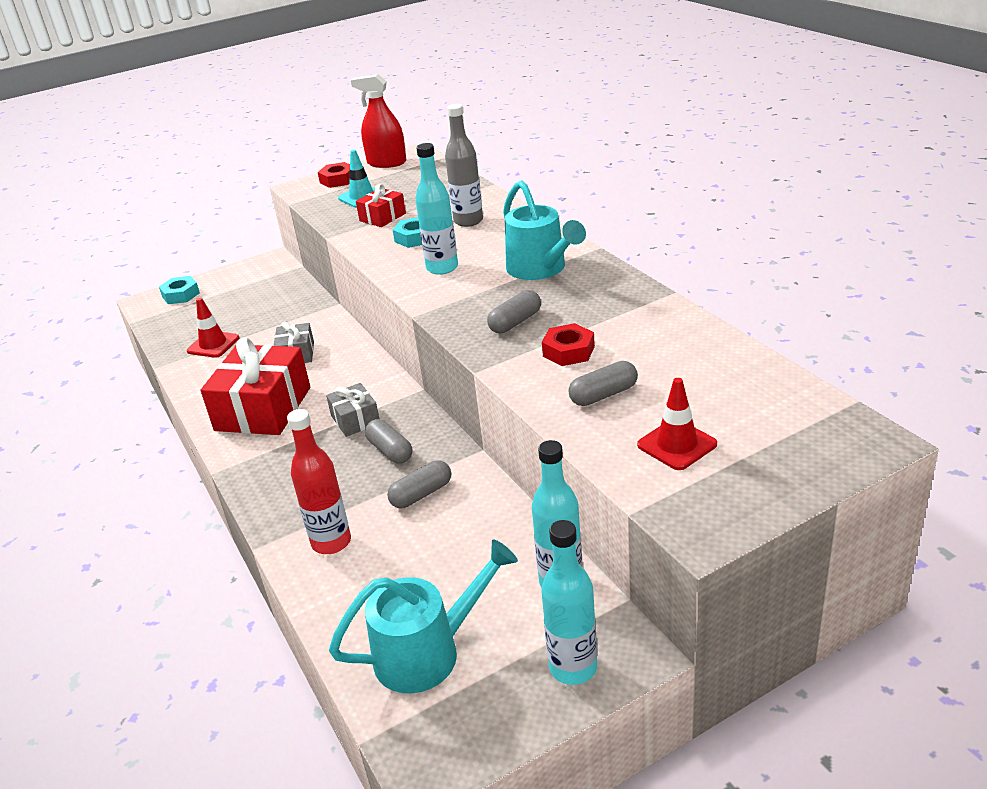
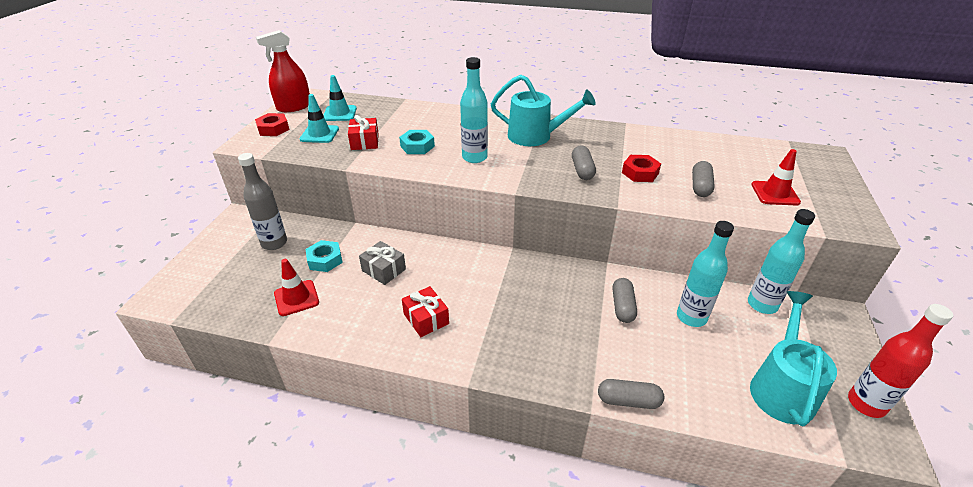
camera: 50 degrees left, 5 degrees up
turquoise nut [159,276,200,304] -> turquoise nut moved to [306,240,343,272]
red gift [201,337,310,435] -> red gift [402,286,449,337], size x0.51
red bottle [287,409,351,554] -> red bottle moved to [848,304,953,418]
grey gift [326,383,379,437] -> none
grey capsule [365,419,412,464] -> grey capsule moved to [598,379,664,409]
grey bottle [445,104,483,227] -> grey bottle moved to [238,153,287,250]
turquoise bottle [541,520,597,685] -> turquoise bottle moved to [677,221,734,327]
none -> turquoise traffic cone [323,75,357,121]

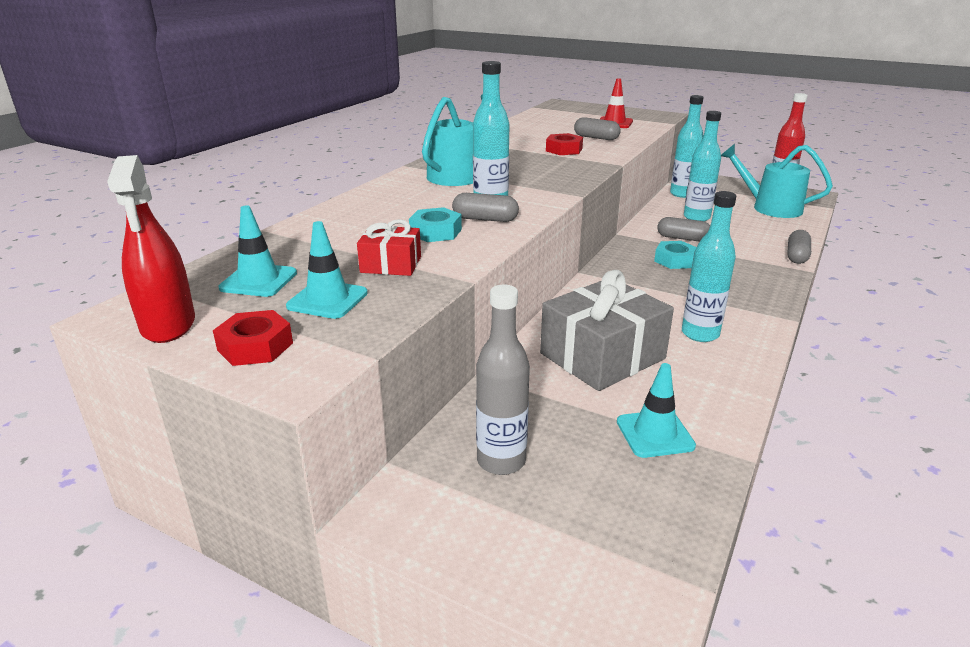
camera: 75 degrees left, 10 degrees down
red traffic cone [274,259,319,316] -> turquoise traffic cone [617,363,696,458]
turquoise nut [306,240,343,272] -> turquoise nut moved to [654,241,697,269]
grey gift [359,241,406,285] -> grey gift [540,270,674,391], size x1.96
red gift [402,286,449,337] -> turquoise bottle [682,191,736,342]
grey capsule [572,145,596,180] -> grey capsule moved to [452,193,519,222]

